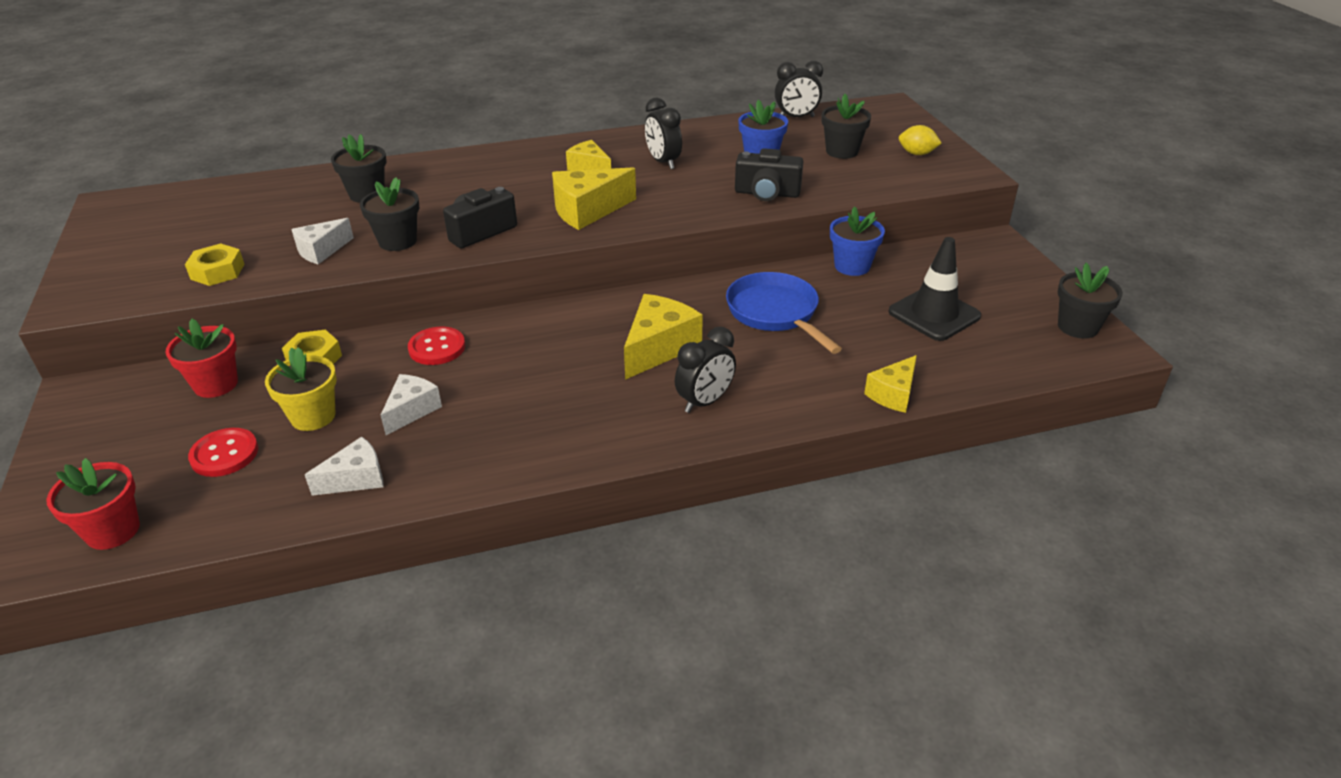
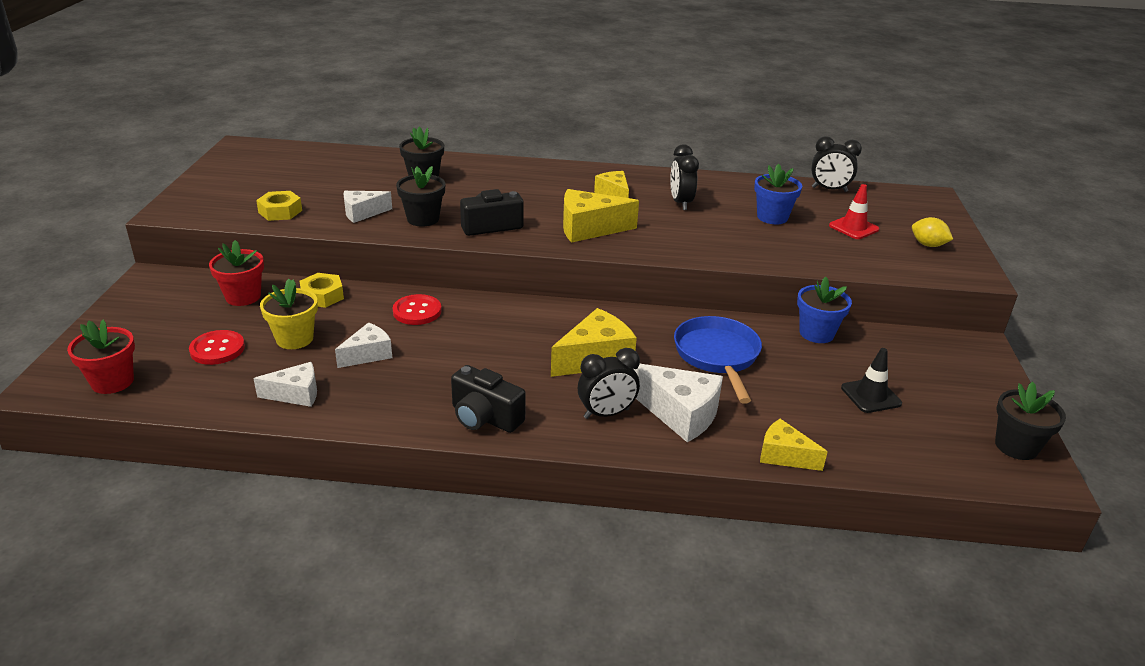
camera: 20 degrees right, 5 degrees down
black camera [735,148,803,201] -> black camera moved to [451,365,526,433]
black flower pot [822,94,871,159] -> red traffic cone [829,184,879,239]
yellow cheese [864,355,917,413] -> yellow cheese turned 60 degrees clockwise [760,419,828,471]
black traffic cone [888,237,981,341] -> black traffic cone [841,348,902,413], size x0.66
none -> white cheese [634,364,723,442]

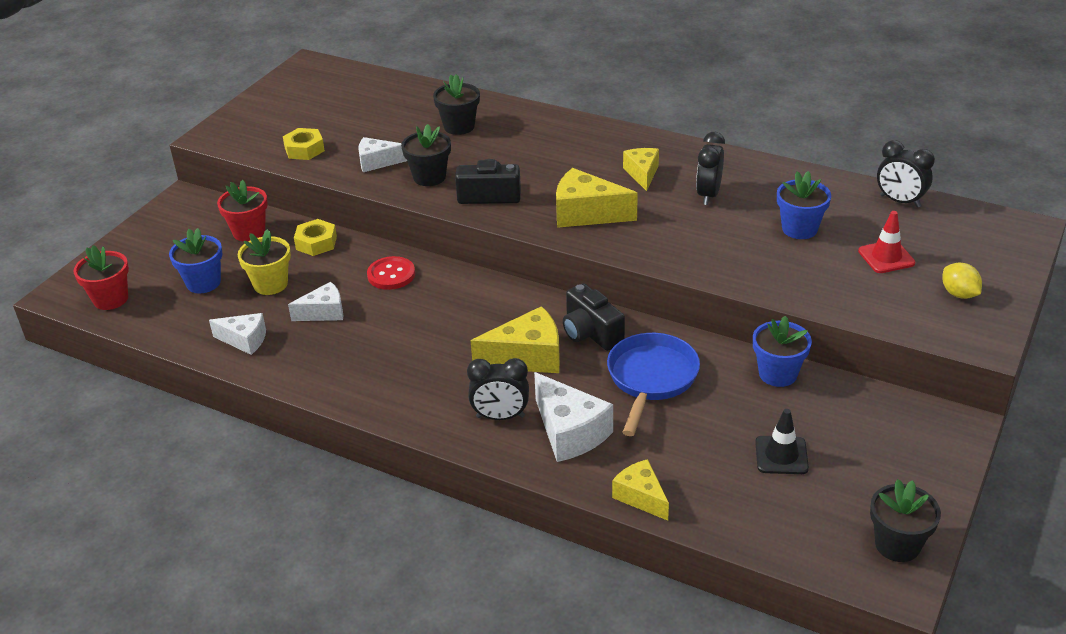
camera: 25 degrees right, 5 degrees up
red button [189,330,245,365] -> blue flower pot [169,228,223,294]
black camera [451,365,526,433] -> black camera moved to [563,283,625,351]

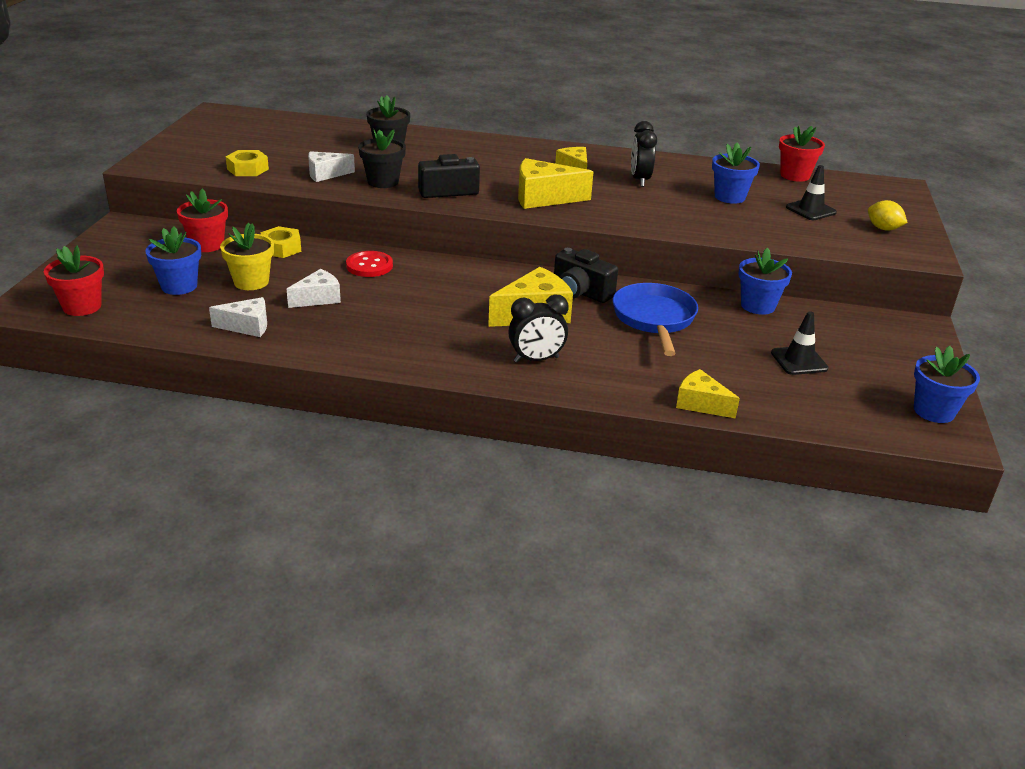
camera: 20 degrees left, 5 degrees down
white cheese [534,372,613,462] -> none
red traffic cone [858,211,916,273] -> black traffic cone [786,165,837,220]
black flower pot [870,479,941,562] -> blue flower pot [914,346,980,423]
black clock [877,140,935,208] -> red flower pot [779,126,825,182]

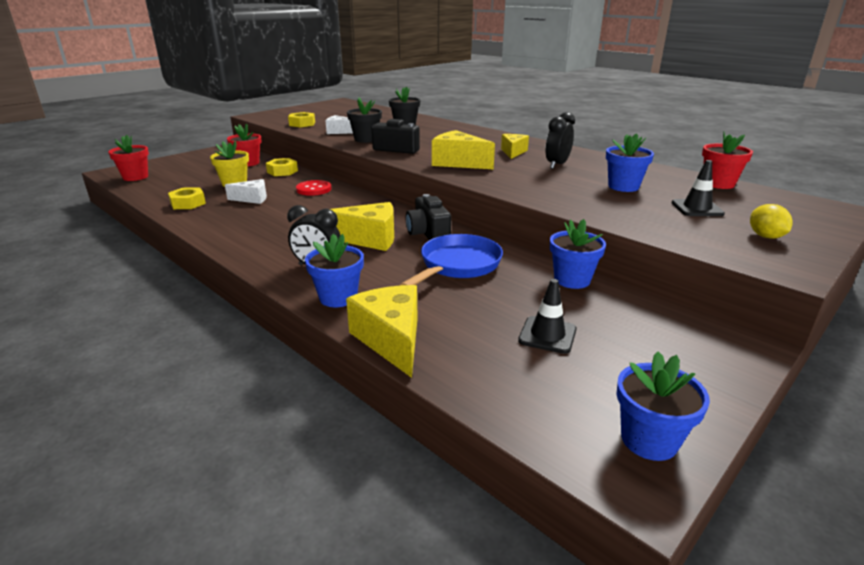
camera: 35 degrees right, 5 degrees down
blue flower pot [145,226,201,295] -> blue flower pot moved to [305,234,364,307]
white cheese [209,297,267,337] -> yellow nut [168,188,206,209]
yellow cheese [676,369,740,419] -> yellow cheese [346,285,418,378], size x1.58

